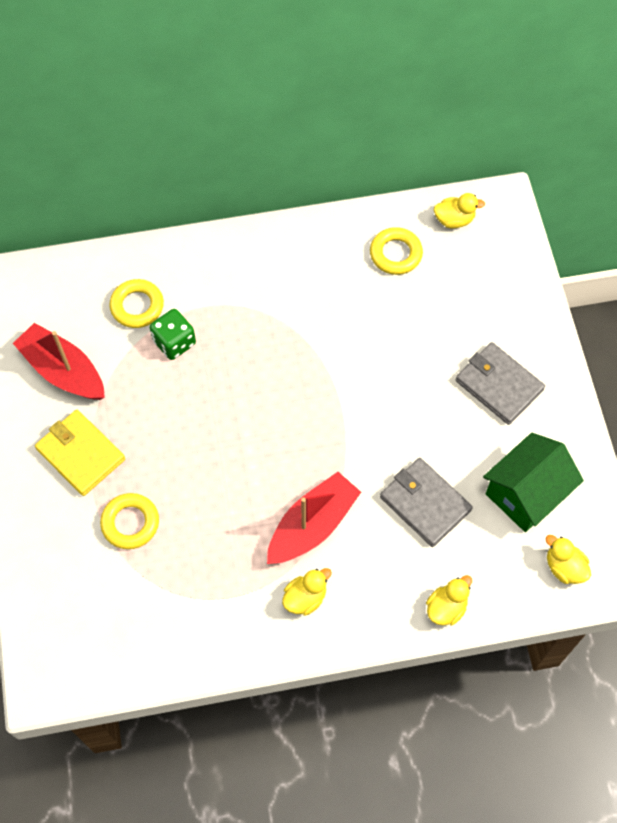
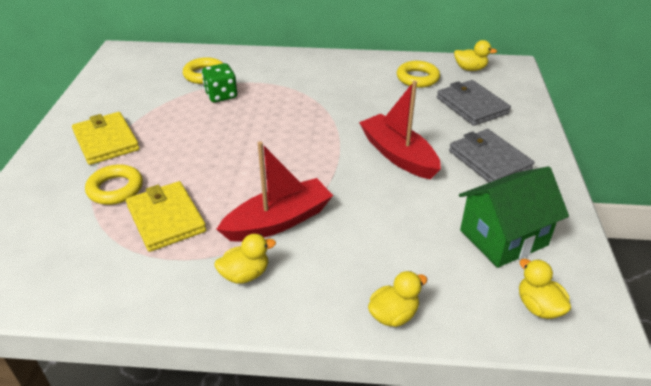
camera: 15 degrees right, 25 degrees down
red boat [13,323,105,400] -> red boat moved to [359,81,441,180]
grey wallet [380,458,473,547] -> grey wallet moved to [437,80,511,126]
none -> yellow wallet [126,181,206,252]

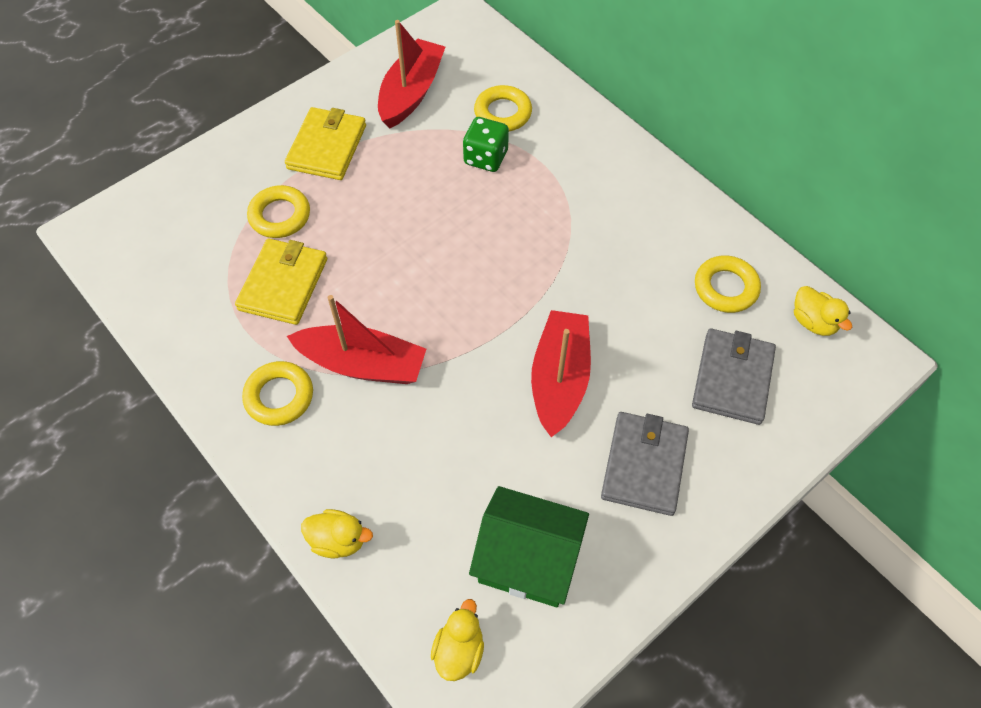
camera: 45 degrees right, 20 degrees up
yellow duck [215,234,276,284] -> yellow ring [242,361,313,426]
none -> red boat [378,20,445,129]

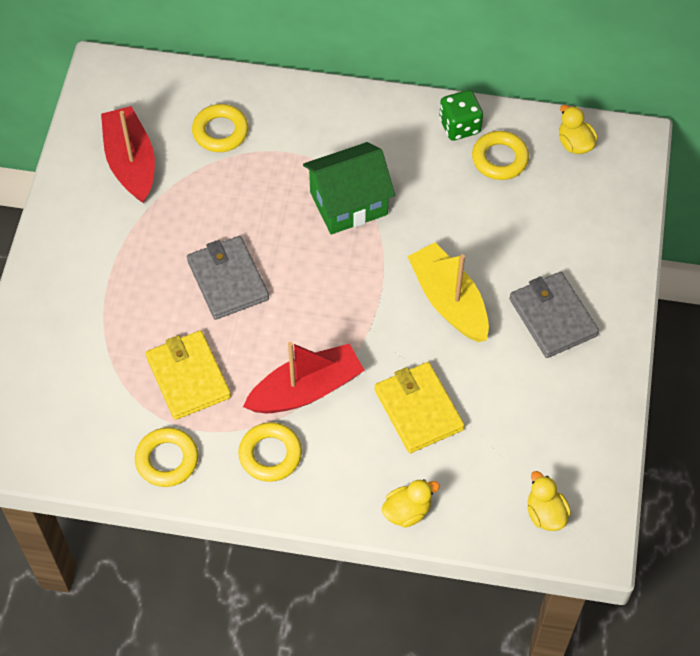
camera: 40 degrees left, 0 degrees up
yellow ring [247,185,310,238] -> yellow ring moved to [135,427,199,487]
yellow wallet [285,107,366,180] -> yellow wallet moved to [374,362,465,453]
green dice [463,117,509,172] -> green dice moved to [439,90,483,141]
green house [469,486,589,607] -> green house moved to [303,142,395,235]
red boat [531,310,591,437] -> yellow boat [407,243,489,342]
grey wallet [692,328,776,425] -> grey wallet moved to [187,236,269,320]
yellow duck [794,286,852,336] -> yellow duck turned 135 degrees counterclockwise [559,105,598,154]

